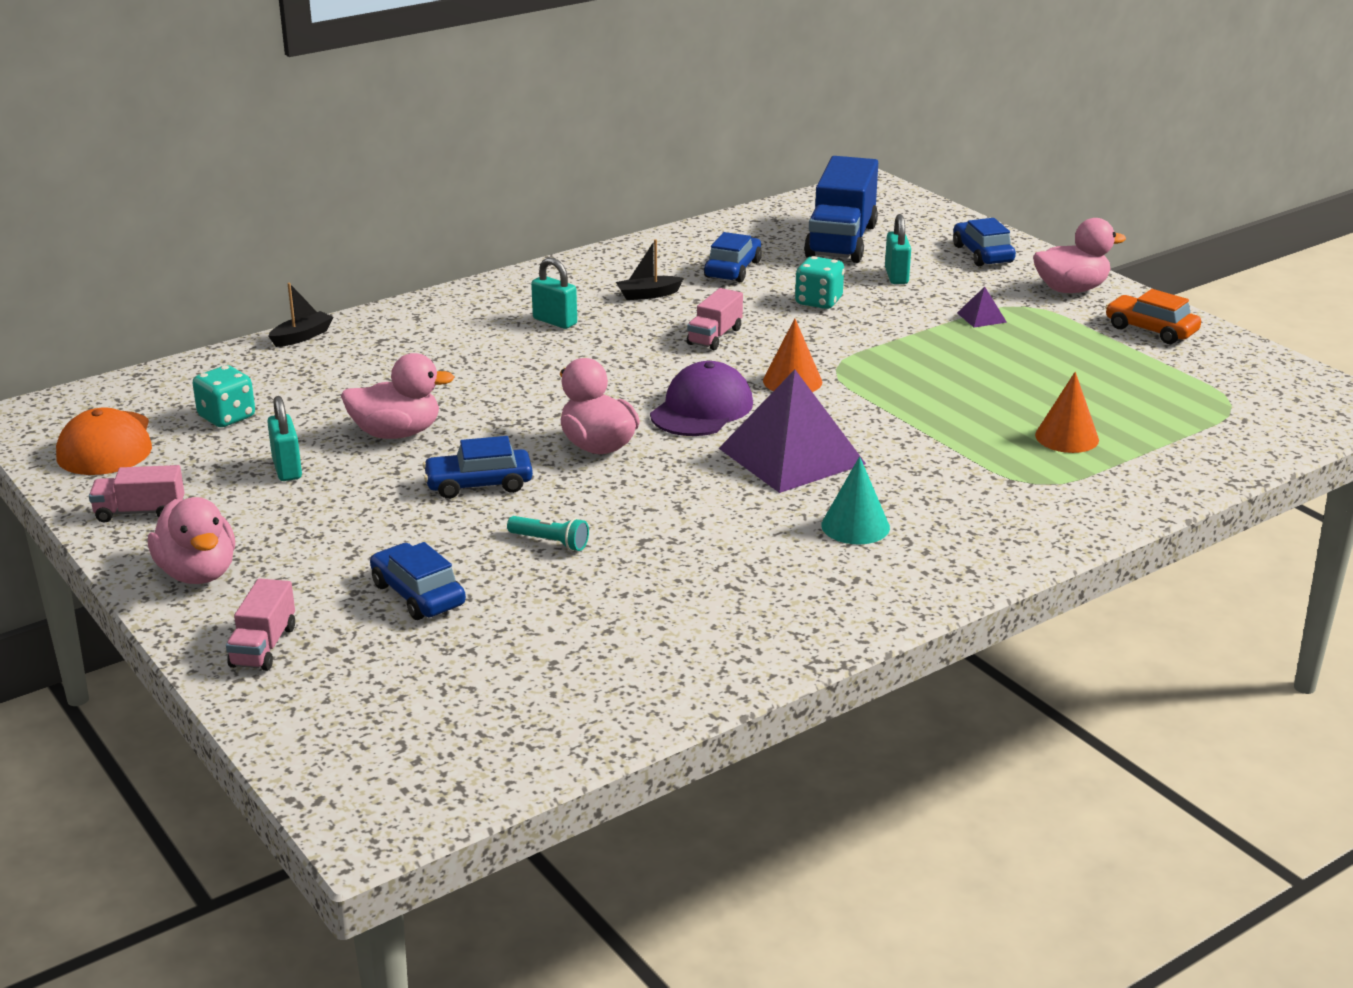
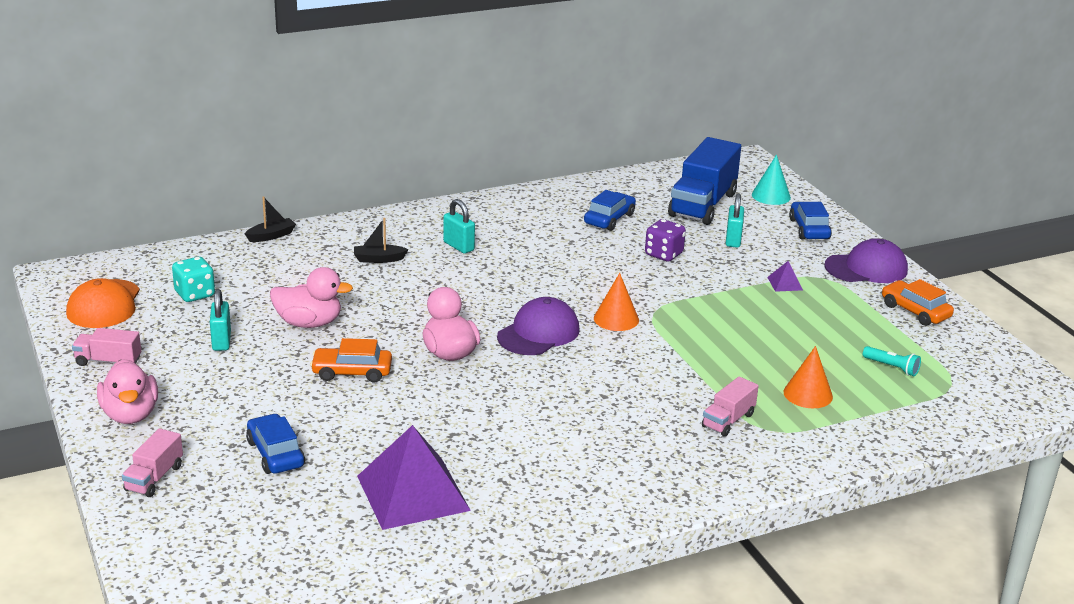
camera: 10 degrees right, 0 degrees up
blue car [422,436,533,499] -> orange car [310,338,392,383]
turquoise flashlight [507,516,589,551] -> turquoise flashlight moved to [863,346,921,376]
black boat [616,239,684,300] -> black boat moved to [354,218,408,263]
pink truck [687,288,743,350] -> pink truck moved to [702,377,759,437]
purple pyramid [719,370,866,493] -> purple pyramid moved to [357,425,471,530]
turquoise dice [795,256,845,309] -> purple dice [645,219,686,262]
turquoise cone [821,456,890,545] -> turquoise cone moved to [752,155,791,205]
pink duck [1033,218,1126,293] -> purple cap [824,238,908,283]

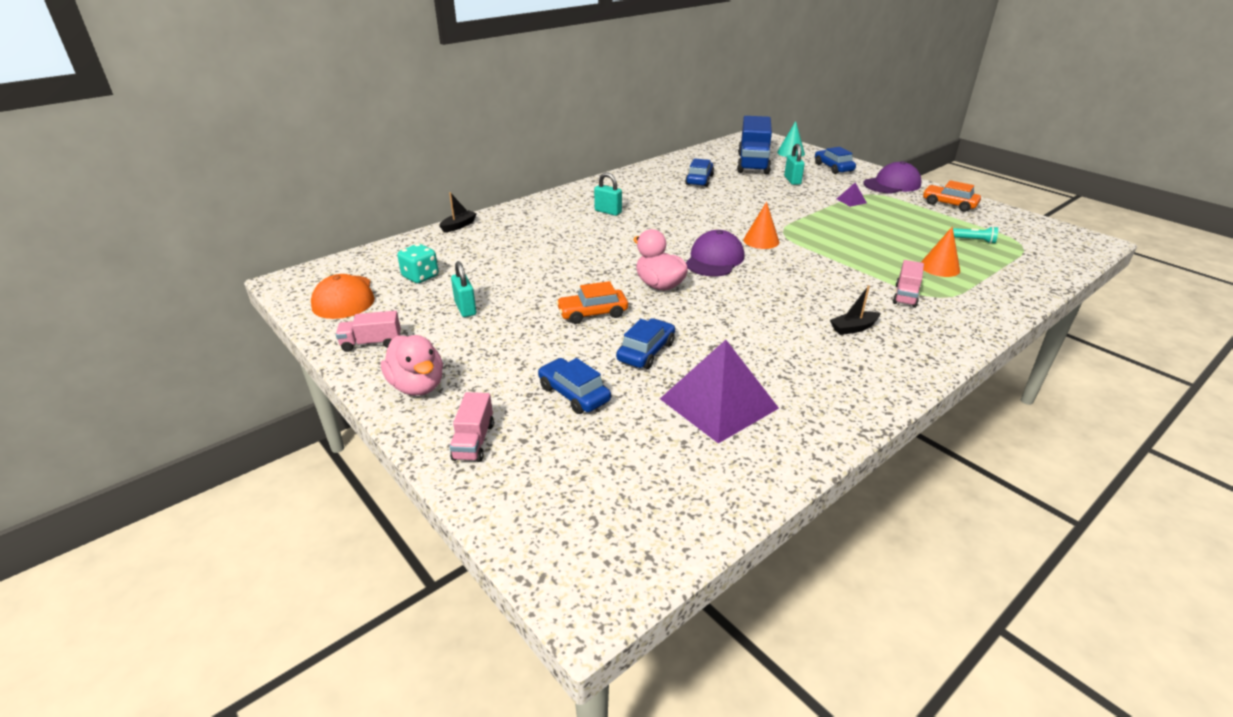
camera: 15 degrees left, 5 degrees up
pink duck [270,267,353,328] -> none
black boat [354,218,408,263] -> black boat moved to [830,285,880,335]
purple dice [645,219,686,262] -> none
none -> blue car [616,318,675,369]

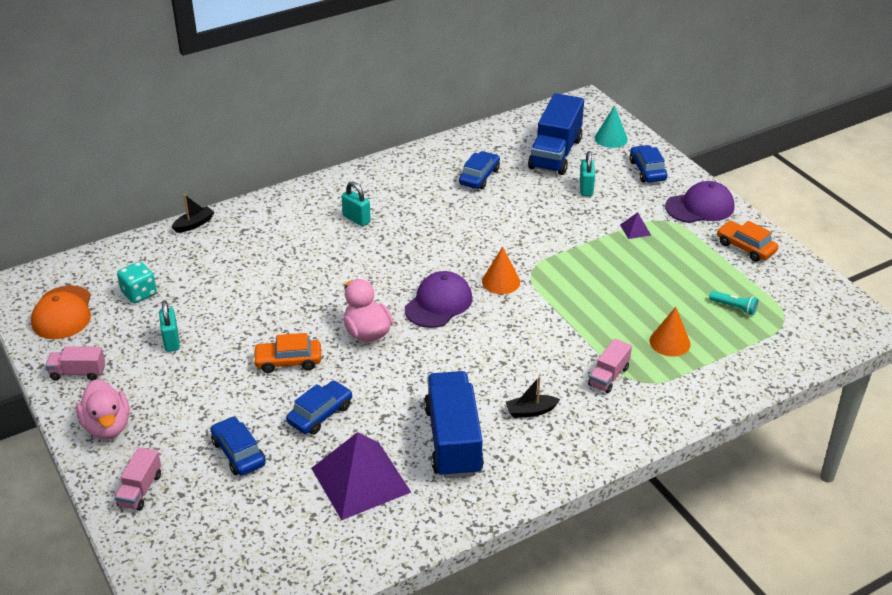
camera: 10 degrees right, 5 degrees up
none -> blue truck [424,371,484,479]

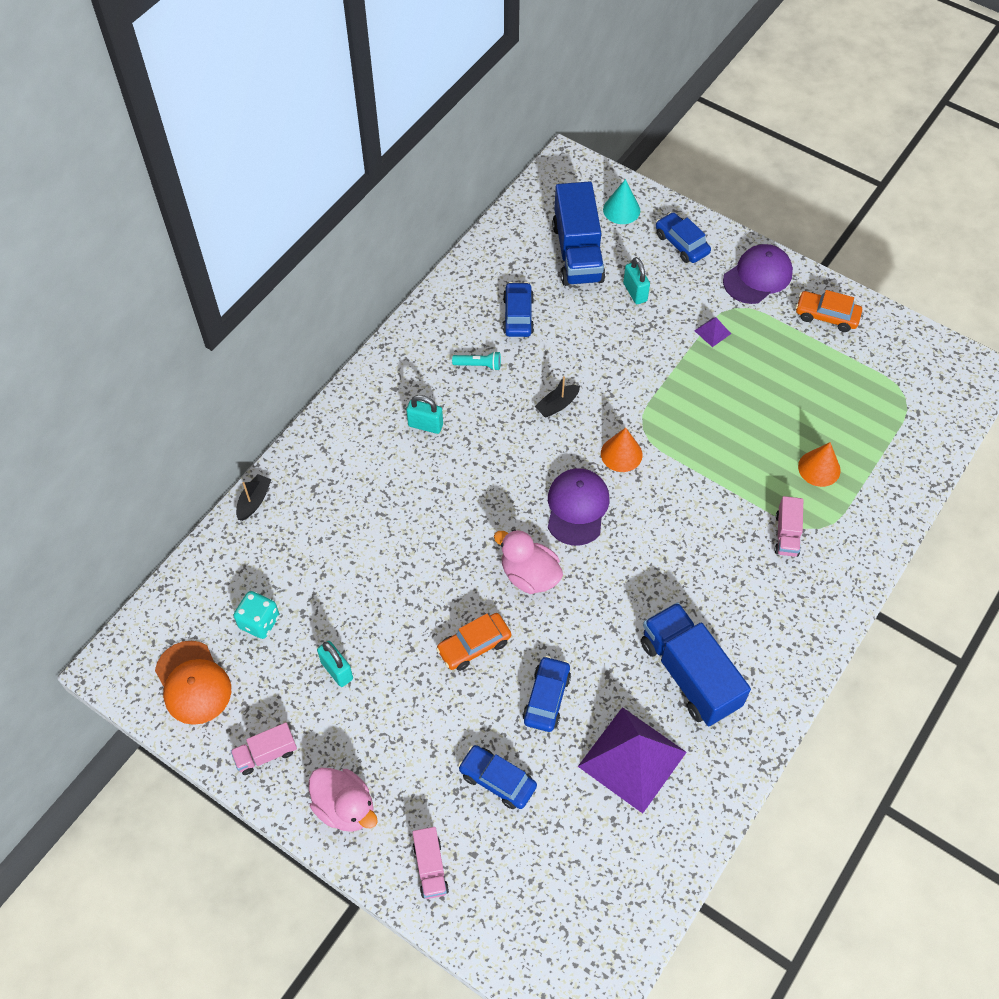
camera: 25 degrees left, 20 degrees up
black boat [506,376,560,418] -> black boat moved to [535,376,580,418]
turquoise flashlight [709,291,758,315] -> turquoise flashlight moved to [452,351,501,371]

